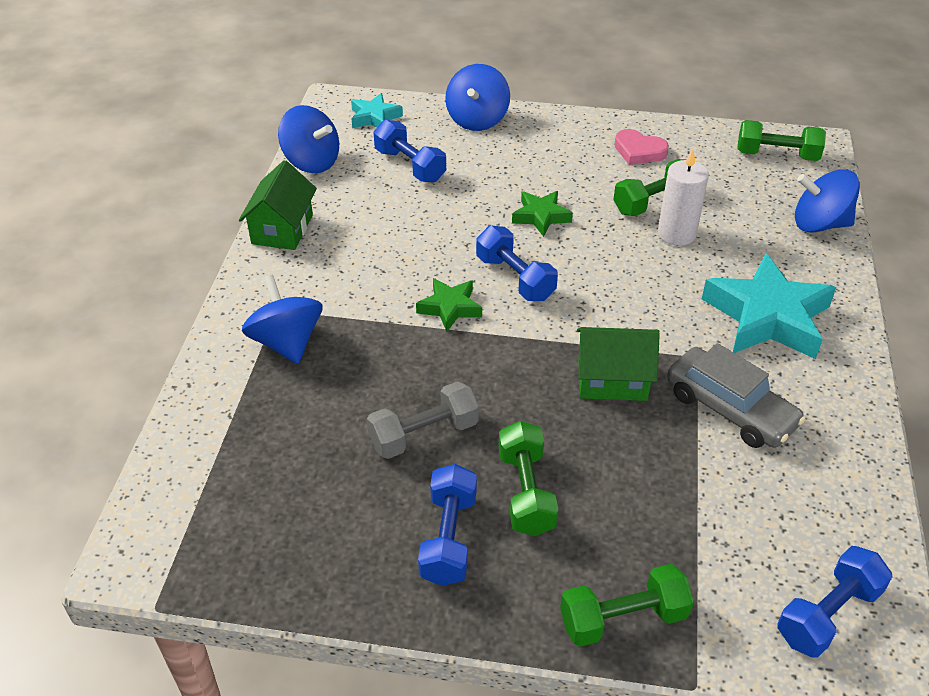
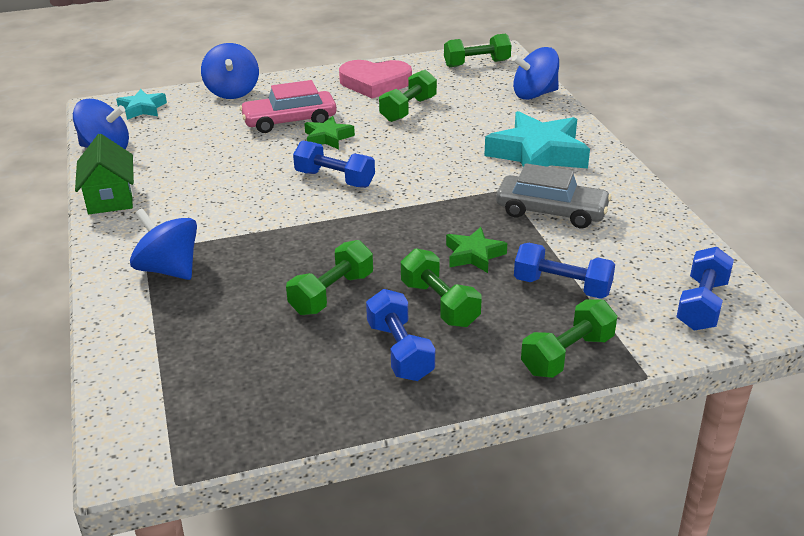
camera: 25 degrees left, 10 degrees down
grey dumbbell [367,381,479,459] -> green dumbbell [286,240,373,315]
blue dumbbell [374,120,446,183] -> blue dumbbell moved to [514,243,615,299]
green star [416,278,482,332] -> green star moved to [446,227,507,273]
green house [577,327,660,401] -> none
pink heart [614,129,669,165] -> pink heart [339,60,412,99], size x1.61
white candle [658,149,709,246] -> none
none -> pink car [240,80,336,133]

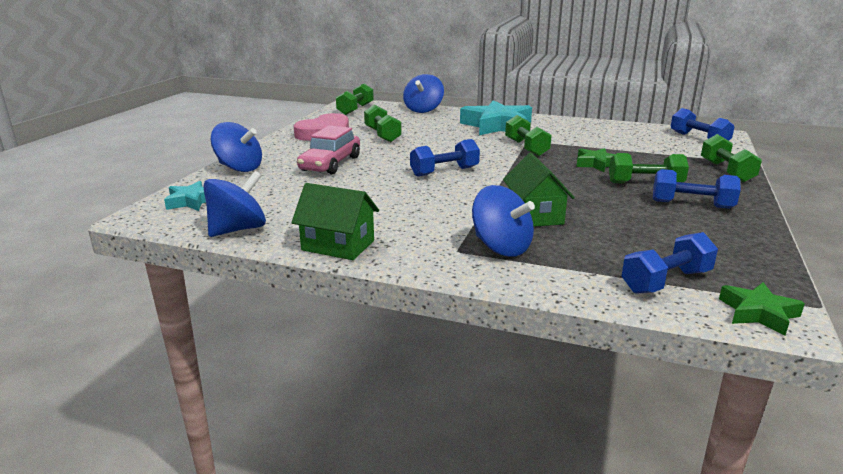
camera: 55 degrees left, 10 degrees down
blue spinning top [130,208,197,280] -> blue spinning top turned 120 degrees counterclockwise [472,185,535,257]
green dumbbell [286,240,373,315] -> green dumbbell moved to [505,115,552,156]
green star [304,116,355,149] -> green star moved to [719,282,805,336]
grey car [496,163,612,228] -> none
blue dumbbell [514,243,615,299] -> blue dumbbell moved to [622,232,718,294]
none -> green house [503,153,575,227]

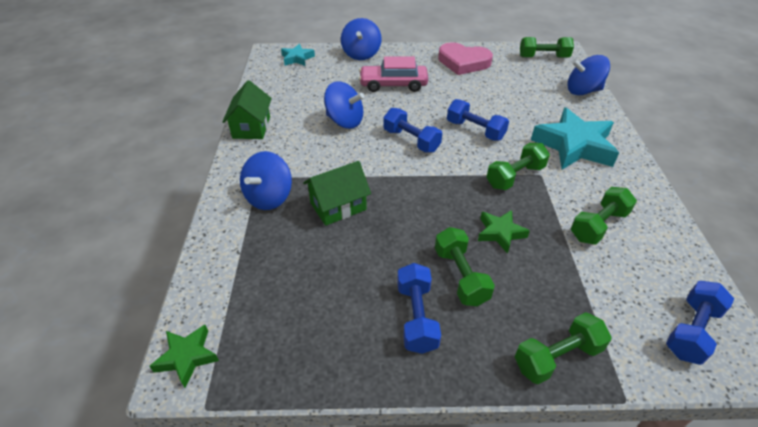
camera: 70 degrees right, 20 degrees up
blue spinning top [203,171,266,237] -> blue spinning top moved to [324,81,364,129]
green dumbbell [364,104,402,142] -> green dumbbell moved to [571,187,637,245]
blue dumbbell [622,232,718,294] -> blue dumbbell moved to [447,99,509,141]

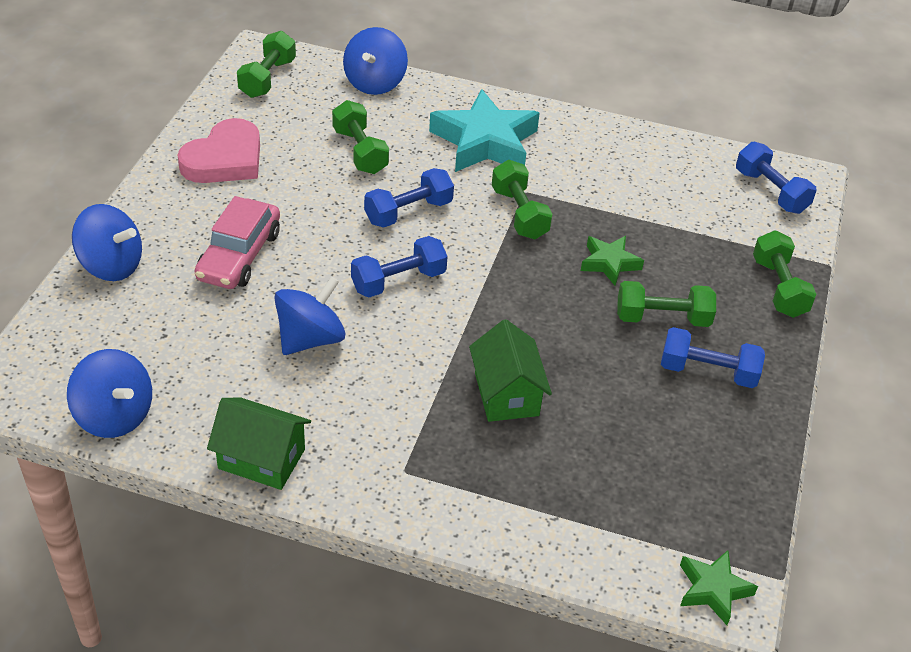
camera: 75 degrees left, 0 degrees up
blue spinning top [240,151,292,210] -> blue spinning top moved to [67,349,152,438]
turquoise star [281,44,315,66] -> none
green dumbbell [571,187,637,245] -> green dumbbell moved to [332,100,389,174]

